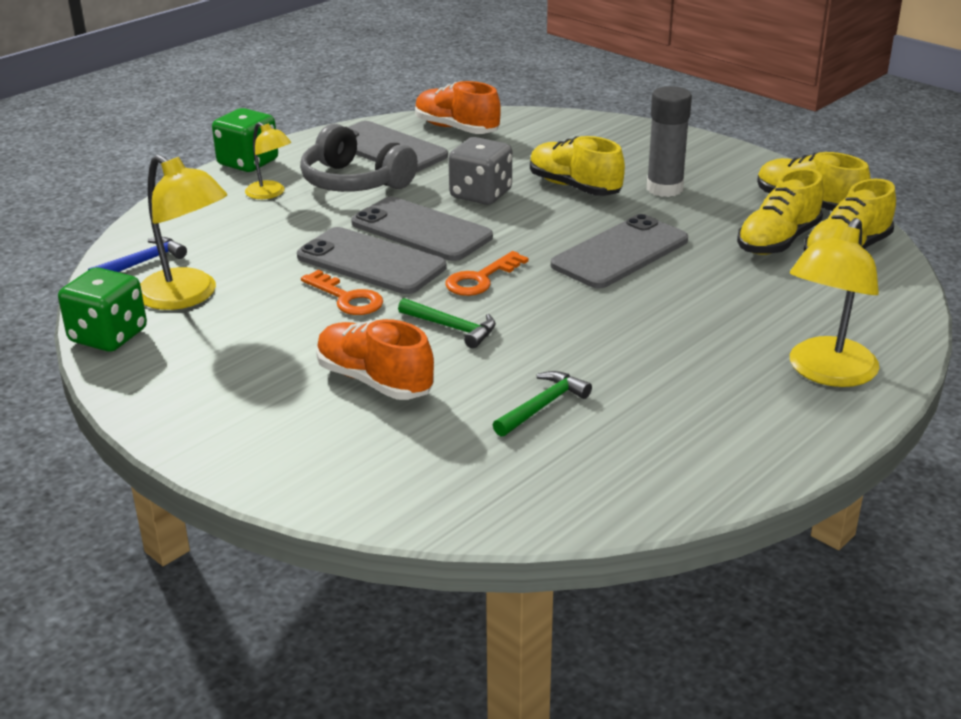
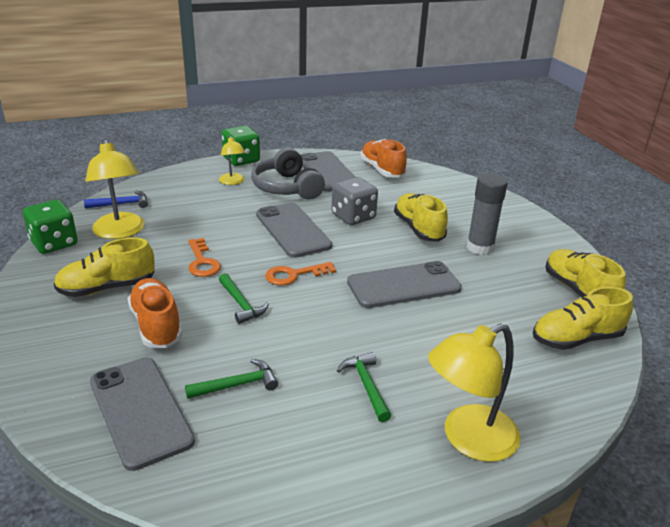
camera: 25 degrees right, 0 degrees up
grey phone [297,227,446,294] -> grey phone moved to [90,357,195,471]
yellow shoe [737,168,824,255] -> yellow shoe moved to [53,238,155,297]
none -> green hammer [337,352,391,422]

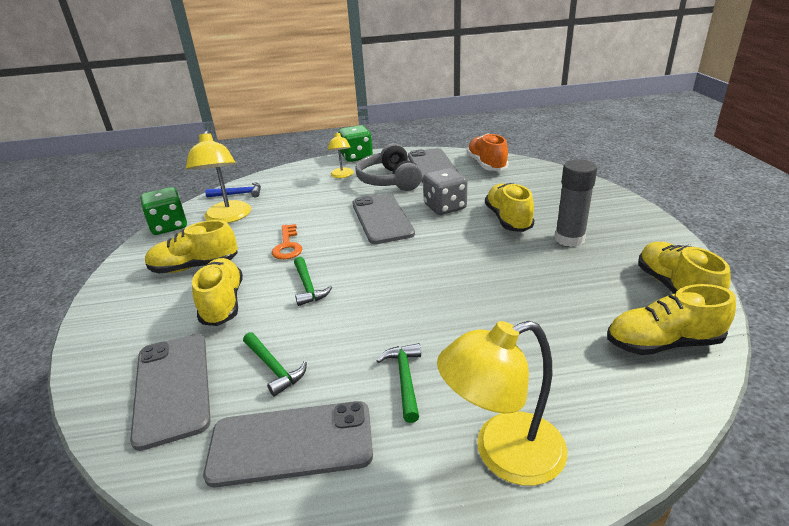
camera: 15 degrees right, 0 degrees up
orange shoe [128,278,182,348] -> yellow shoe [192,258,243,326]
green hammer [185,359,278,399] -> green hammer turned 60 degrees clockwise [243,332,307,396]
orange key [265,262,336,285] -> none
grey phone [347,261,462,308] -> grey phone moved to [203,401,373,487]

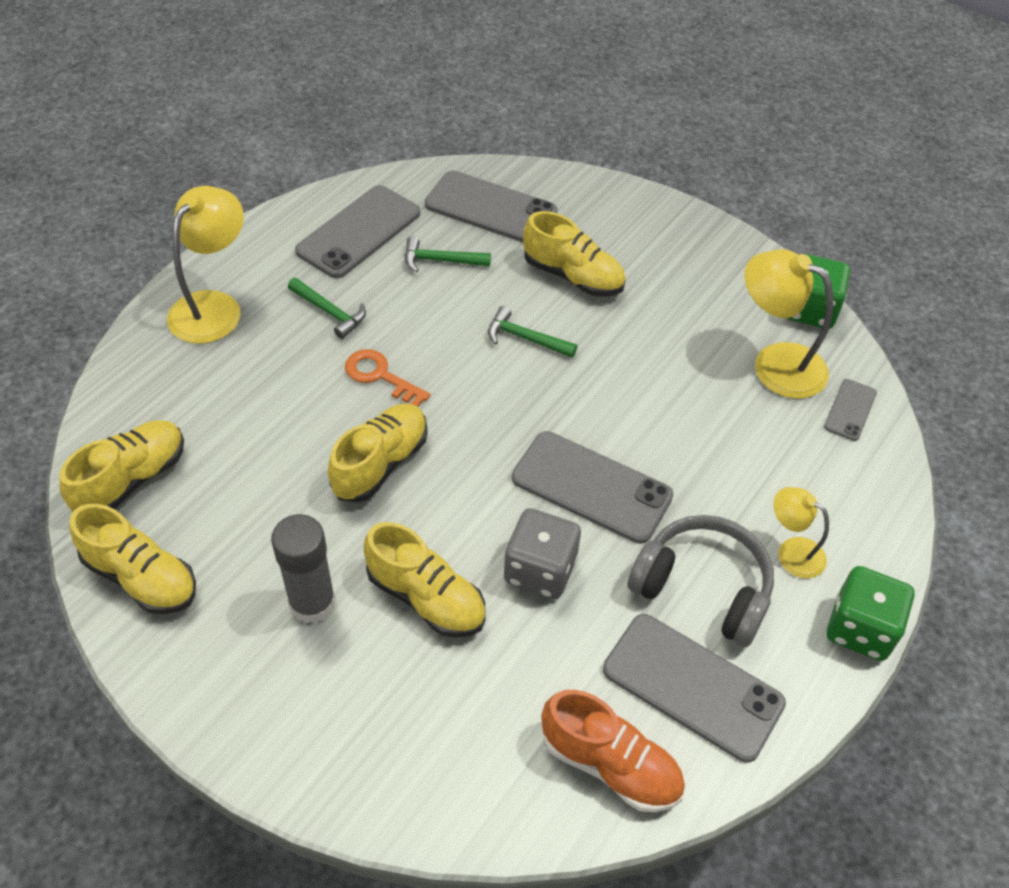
camera: 130 degrees right, 20 degrees up
yellow shoe [145,220,238,274] -> yellow shoe moved to [328,404,428,502]
blue hammer [205,182,261,197] -> grey phone [824,379,877,441]
orange key [272,224,302,260] -> orange key moved to [345,349,430,407]

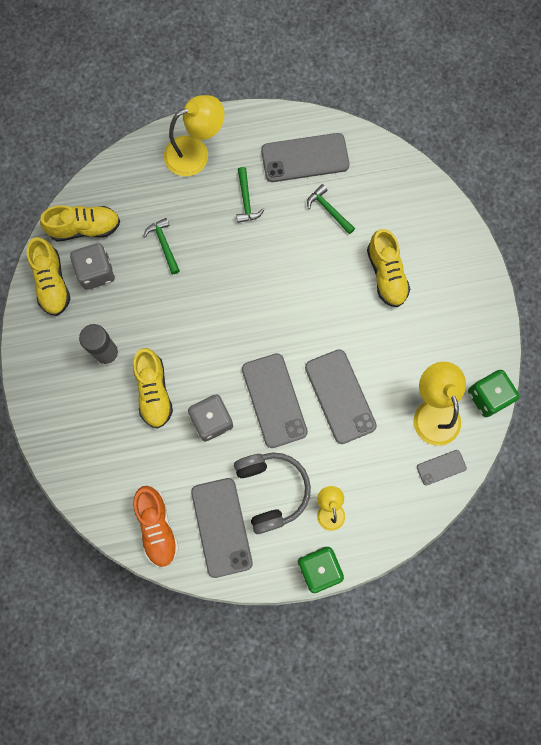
camera: 45 degrees right, 25 degrees up
yellow shoe [328,404,428,502] -> none
orange key [345,349,430,407] -> none
grey phone [425,171,557,243] -> grey phone moved to [305,349,377,444]
green hammer [488,306,577,358] -> green hammer moved to [143,218,180,274]
none -> grey dice [70,243,115,290]

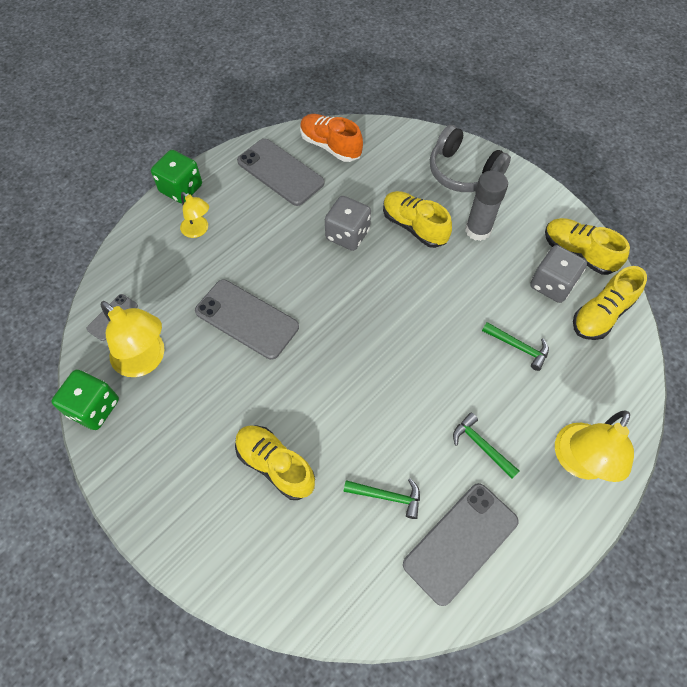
camera: 145 degrees right, 15 degrees down
grey headphones [234,453,311,534] -> grey headphones moved to [430,125,511,192]
grey phone [242,353,308,448] -> none

